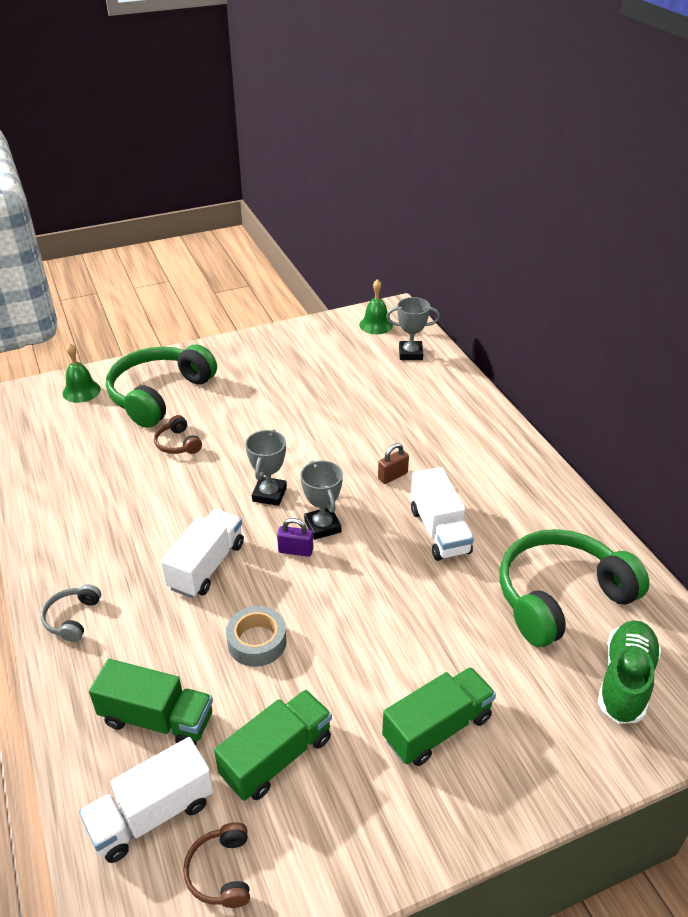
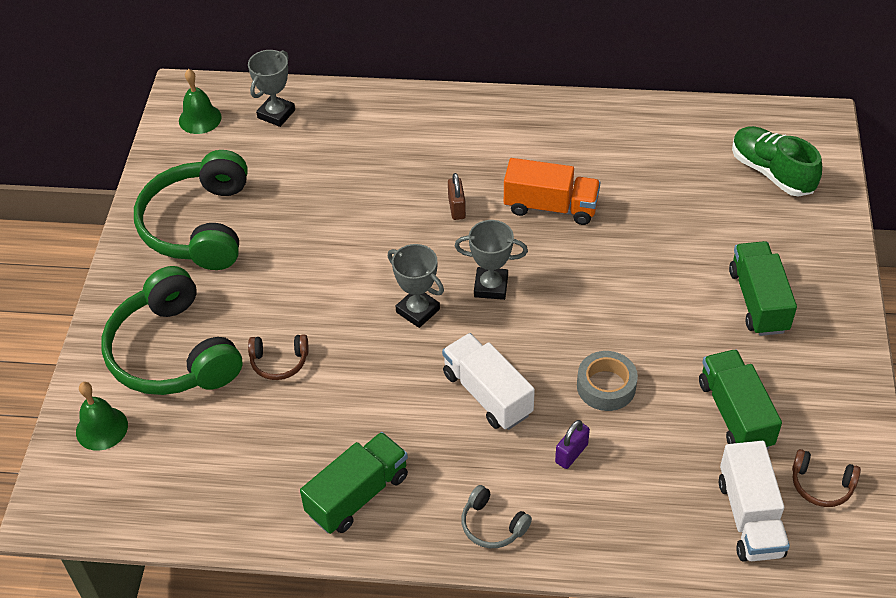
camera: 60 degrees left, 10 degrees up
green truck [89,659,213,745] -> green truck moved to [300,432,408,534]
purple padlock [277,518,313,557] -> purple padlock moved to [555,420,590,469]
white truck [411,467,474,561] -> orange truck [504,158,601,225]
green headphones [500,529,650,647] -> green headphones moved to [134,150,248,270]

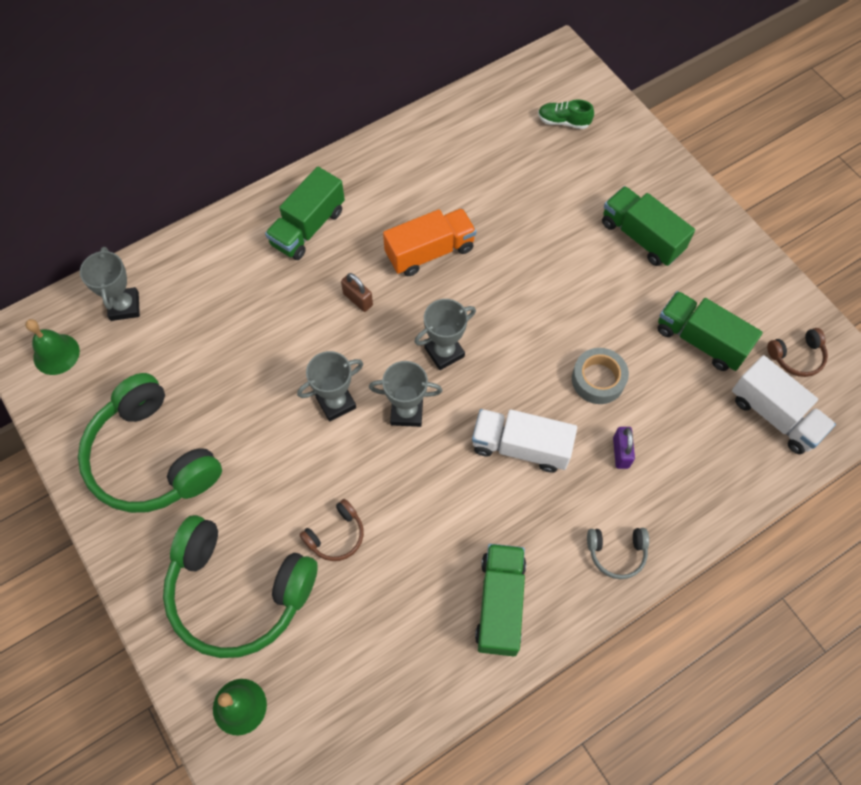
camera: 40 degrees left, 15 degrees up
green shoe [732,126,822,197] -> green shoe [538,99,594,129], size x0.59
none -> green truck [265,166,345,260]
none -> grey trophy [297,351,363,422]

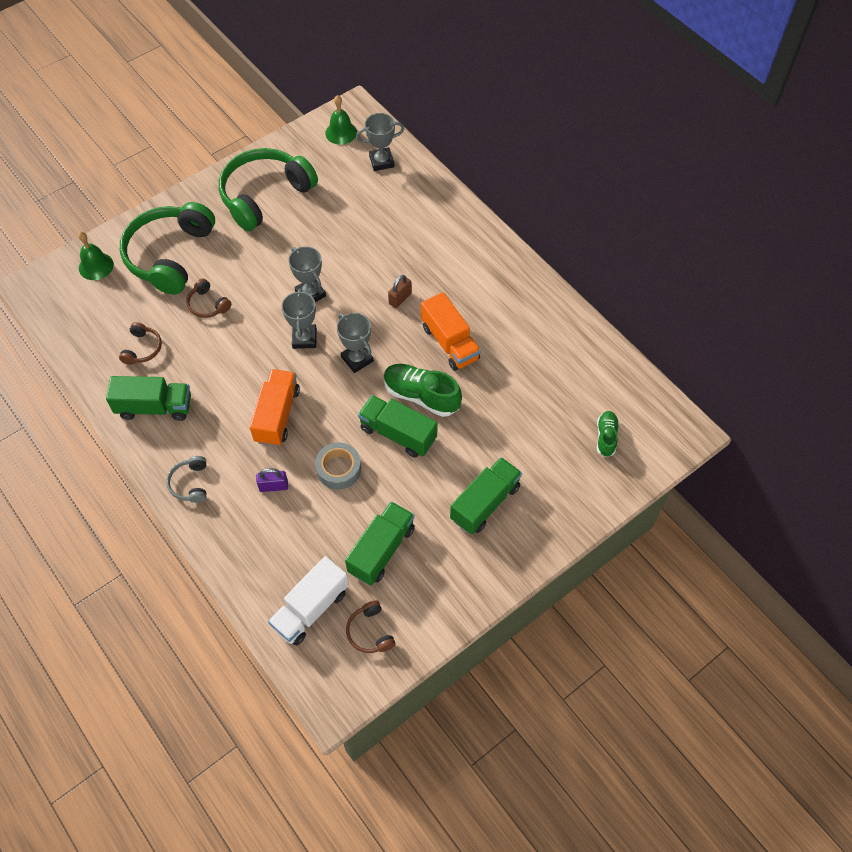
camera: 85 degrees right, 5 degrees down
green truck [265,166,345,260] -> green truck moved to [358,395,438,458]
white truck [472,409,577,473] -> orange truck [250,369,300,446]
none -> brown headphones [119,322,162,365]
none -> green shoe [384,364,462,417]

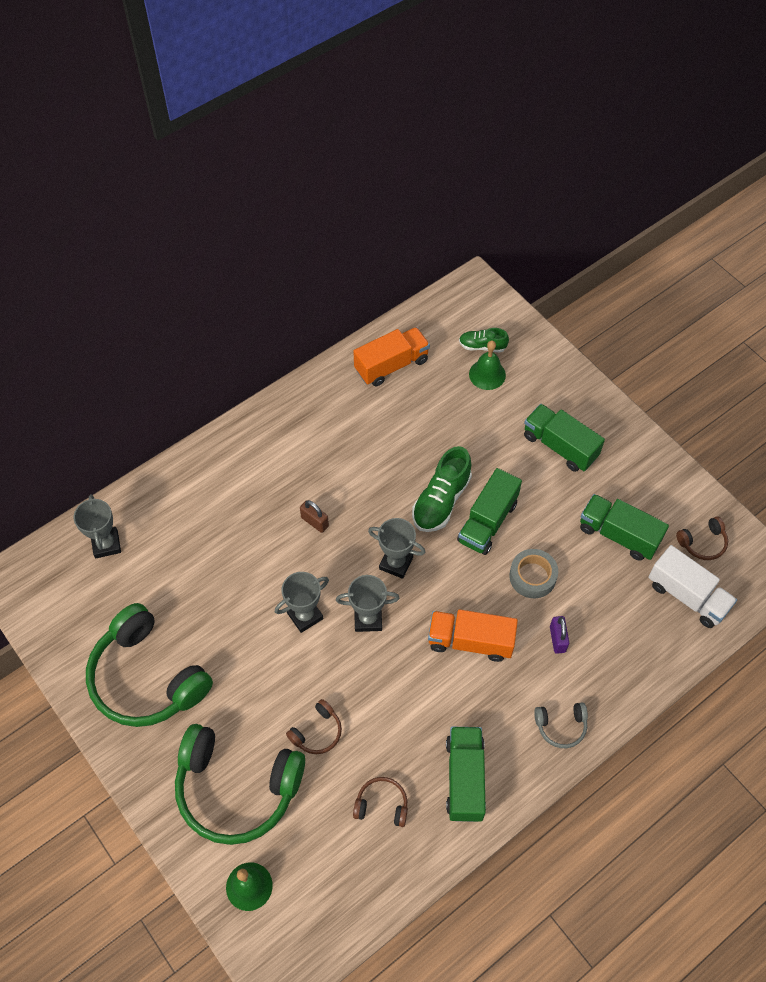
camera: 90 degrees left, 0 degrees up
green bell [325,95,357,145] -> green bell moved to [469,340,506,390]
grey trophy [337,313,374,373] -> grey trophy turned 60 degrees clockwise [368,518,426,579]
orange truck [421,292,481,371] -> orange truck moved to [353,327,430,386]

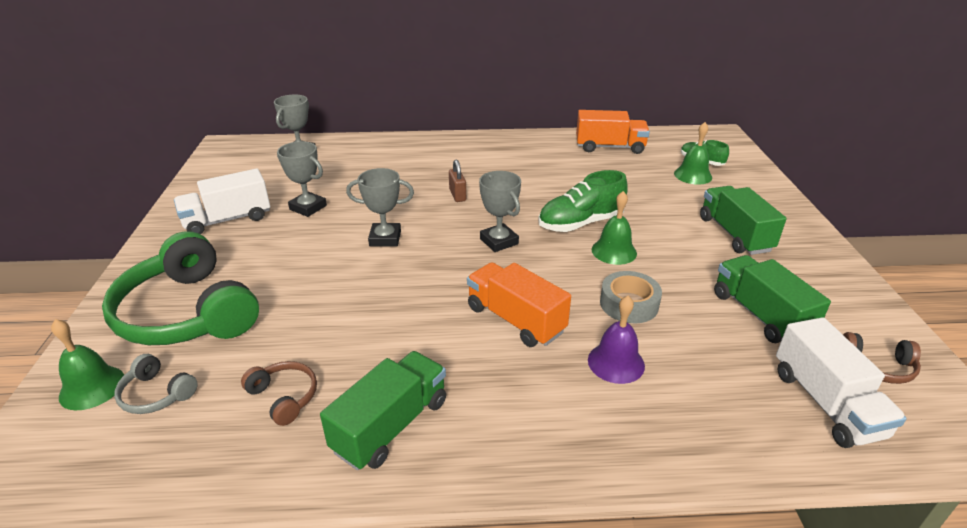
camera: 35 degrees right, 25 degrees down
green headphones [86,603,213,727] -> white truck [174,169,270,234]
brown headphones [286,699,342,754] -> none
grey trophy [336,575,400,632] -> grey trophy moved to [277,141,327,217]
green truck [457,468,522,555] -> green bell [592,191,637,265]
grey headphones [534,702,588,748] -> grey headphones moved to [114,354,198,414]
purple padlock [550,616,569,654] -> purple bell [588,296,645,384]

